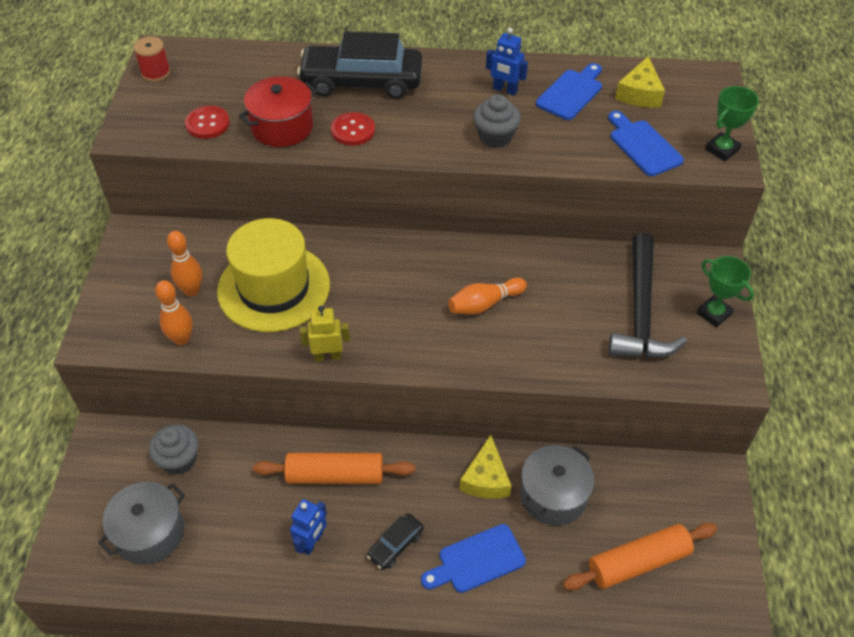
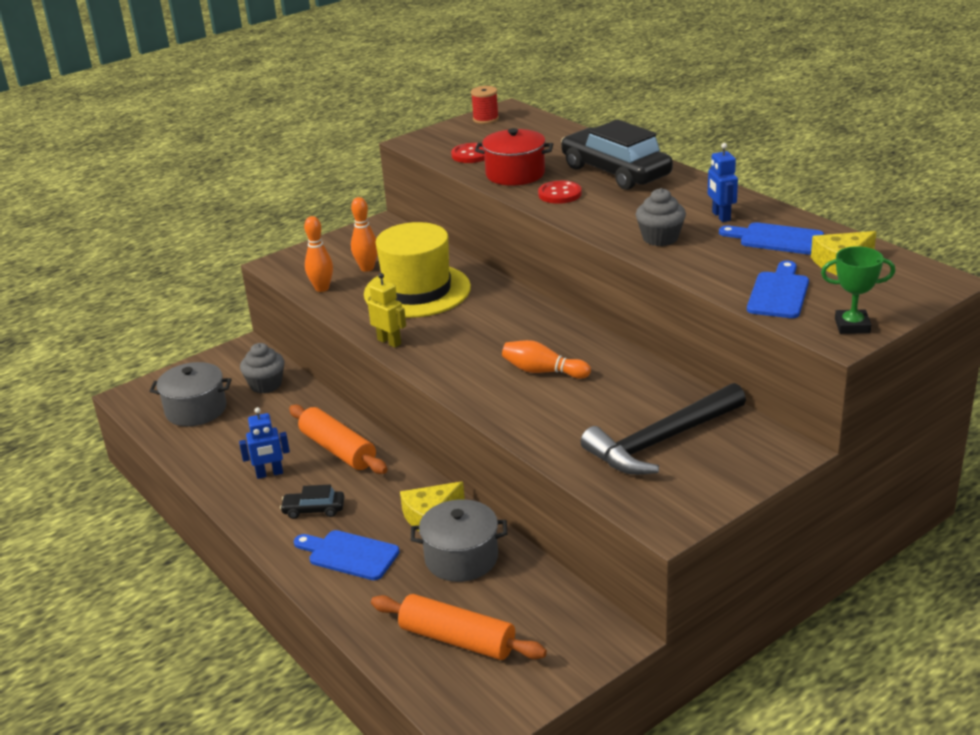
camera: 50 degrees right, 20 degrees down
blue cutting board [536,63,602,120] -> blue cutting board turned 150 degrees counterclockwise [719,222,824,255]
green trophy [696,256,754,327] -> none

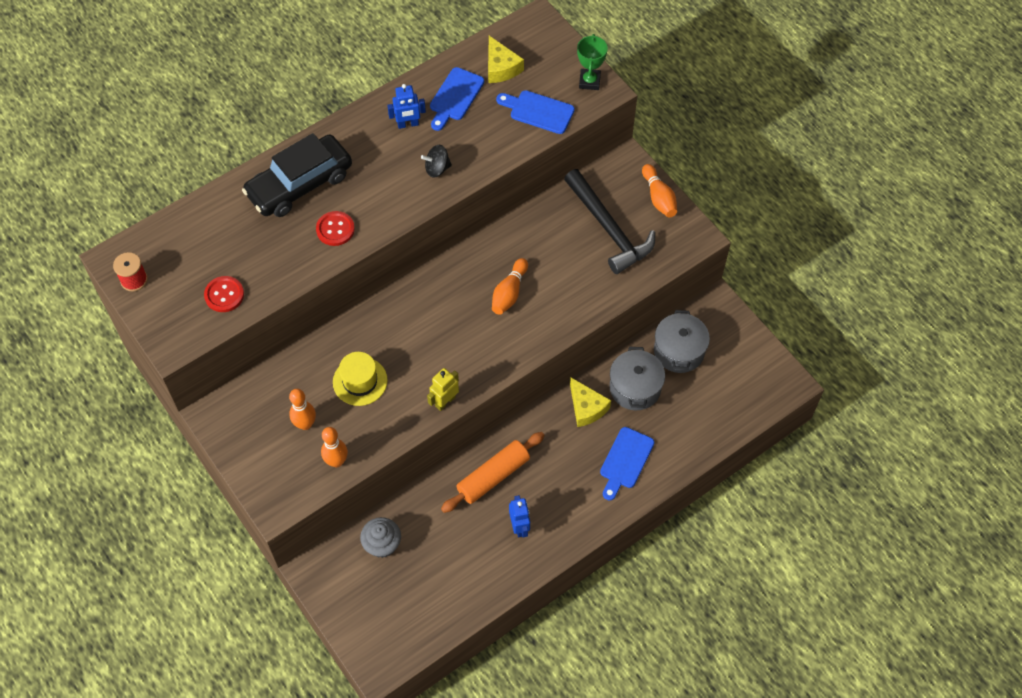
camera: 90 degrees left, 30 degrees up
grey pot [149,362,232,426] -> grey pot moved to [654,310,710,373]
black car [280,485,345,519] -> none
yellow hat [364,222,471,318] -> yellow hat [333,352,388,406], size x0.57
orange rolling pin [371,594,547,660] -> none
red pot [475,128,553,186] -> none
grey cupcake [636,188,686,246] -> black spinning top [421,145,452,178]
none -> orange bowling pin [642,164,677,217]

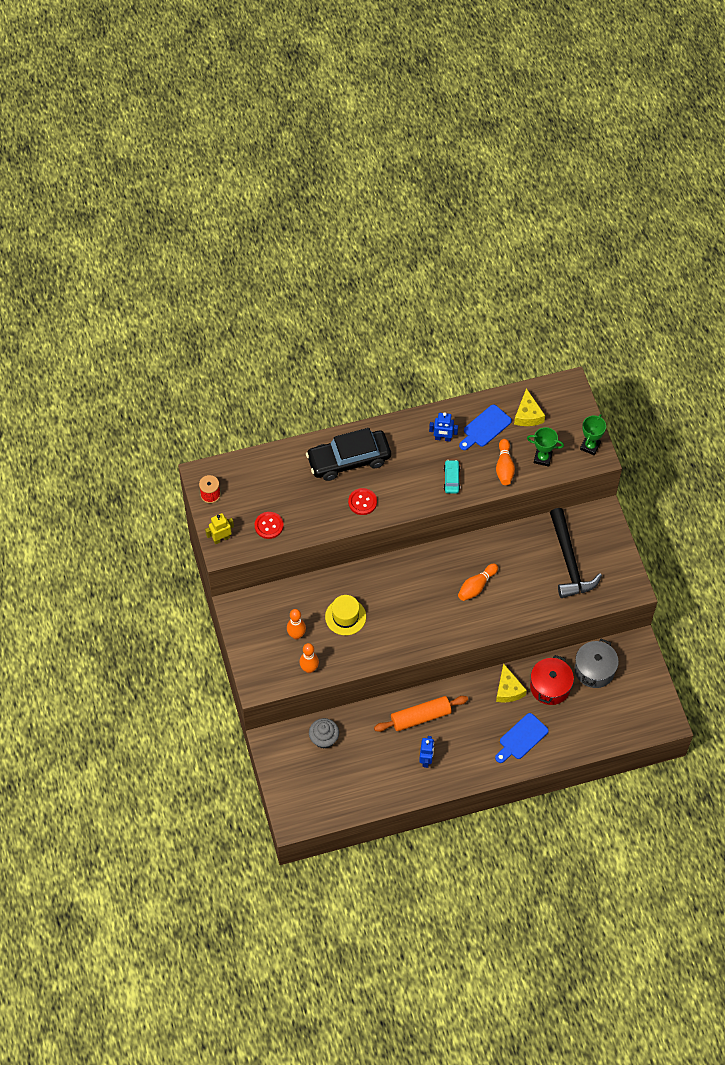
camera: 20 degrees right, 0 degrees up
black spinning top [421,145,452,178] -> turquoise car [444,460,460,494]
yellow robot [427,368,459,411] -> yellow robot moved to [205,513,234,544]
blue cutting board [496,90,575,134] -> green trophy [527,427,564,467]
grey pot [609,347,665,410] -> red pot [530,655,574,705]
orange bowling pin [642,164,677,217] -> orange bowling pin moved to [496,439,515,485]

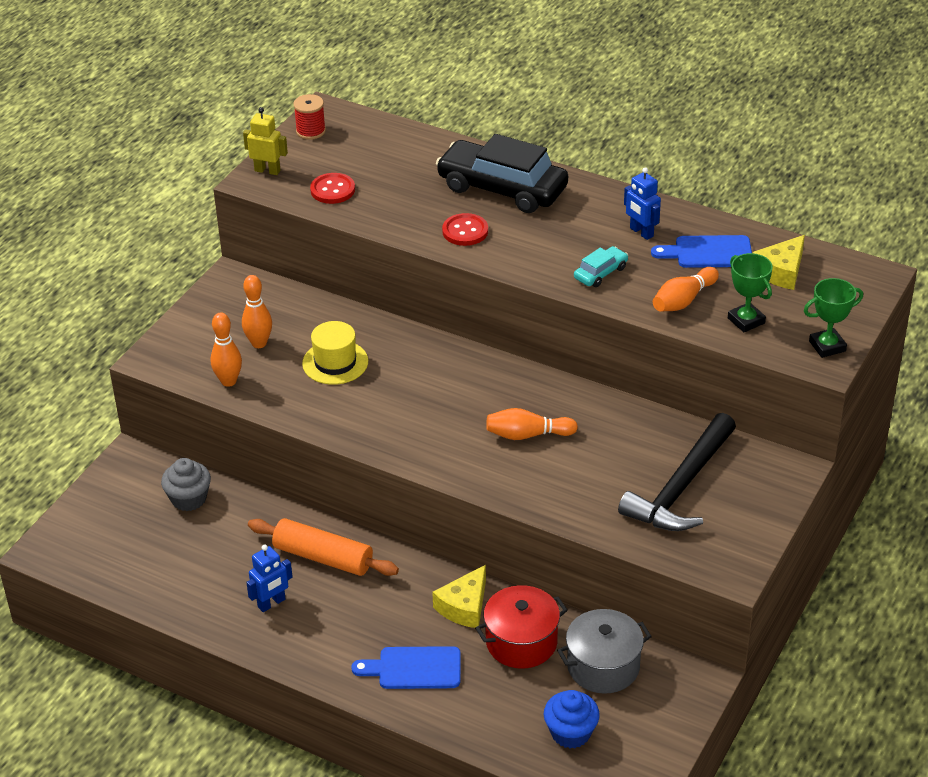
camera: 45 degrees right, 20 degrees down
none -> blue cupcake [544,690,600,748]

